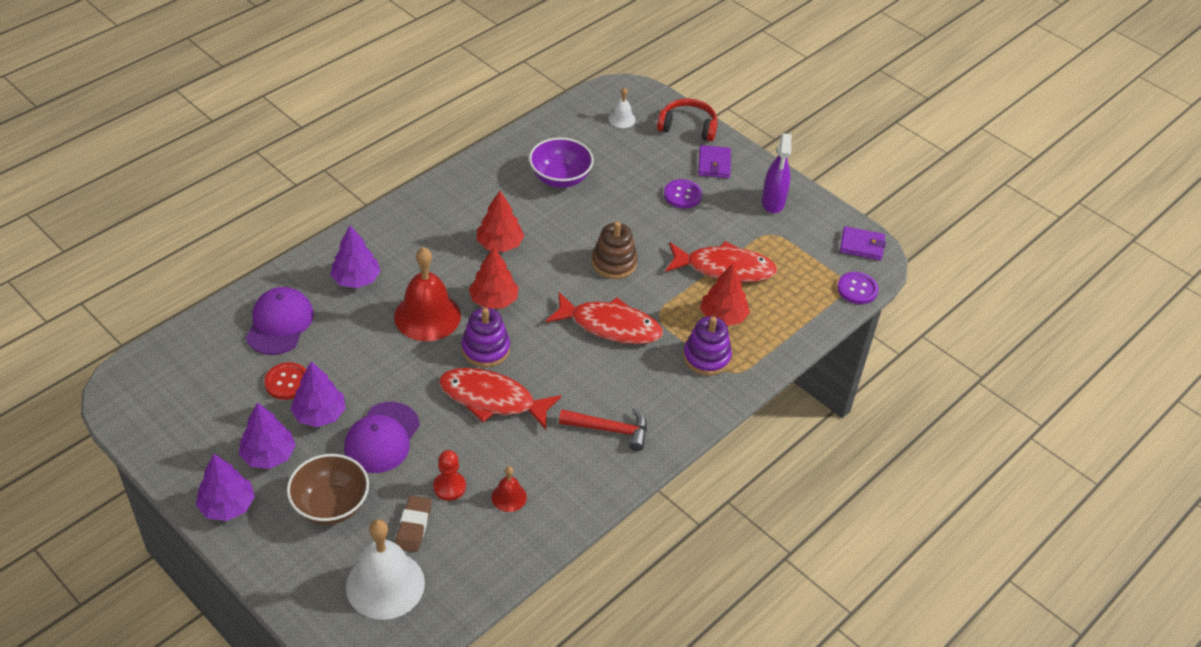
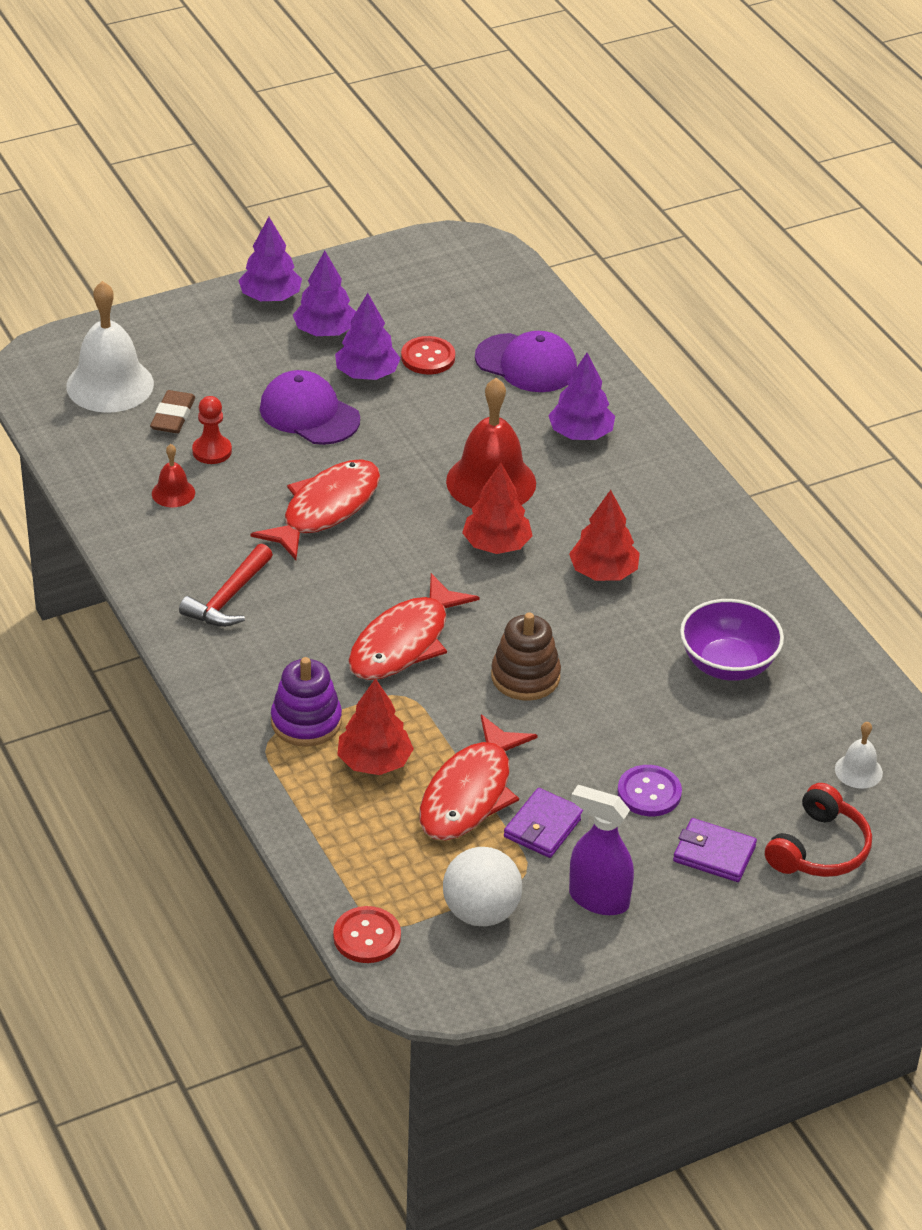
camera: 110 degrees right, 5 degrees down
brown bowl [287,454,369,525] -> none
brown eraser [395,495,432,552] -> brown eraser turned 75 degrees clockwise [150,390,195,433]
purple stacking toy [461,308,510,367] -> none
purple button [837,272,879,304] -> red button [333,906,401,963]
purple wallet [840,226,886,260] -> purple wallet moved to [504,788,584,858]
none -> white ball [443,847,522,927]

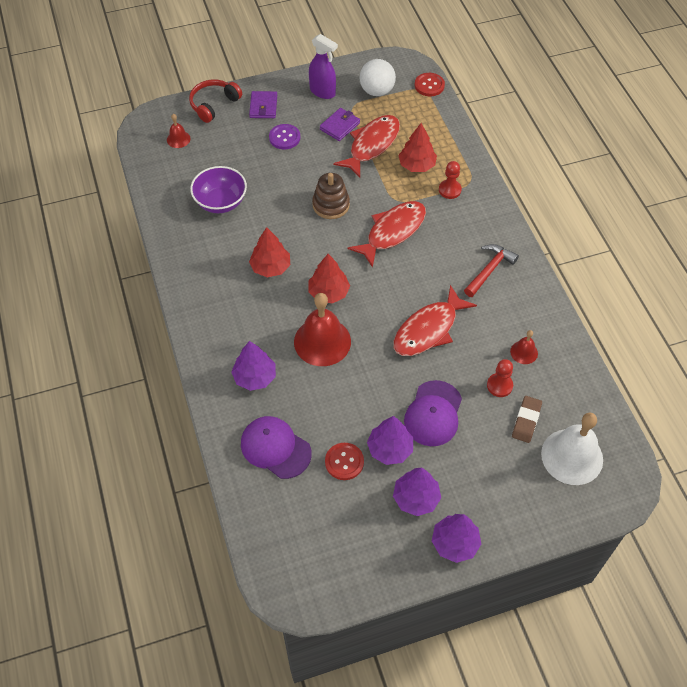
camera: 170 degrees left, 15 degrees up
purple cap [260,370,360,445] -> purple cap turned 60 degrees clockwise [404,380,462,446]
purple stacking toy [271,657,342,747] -> red pawn [439,161,462,199]
purple wallet [673,818,757,882] -> purple wallet turned 60 degrees clockwise [249,91,277,118]
white bell [835,722,883,789] -> red bell [167,114,191,148]

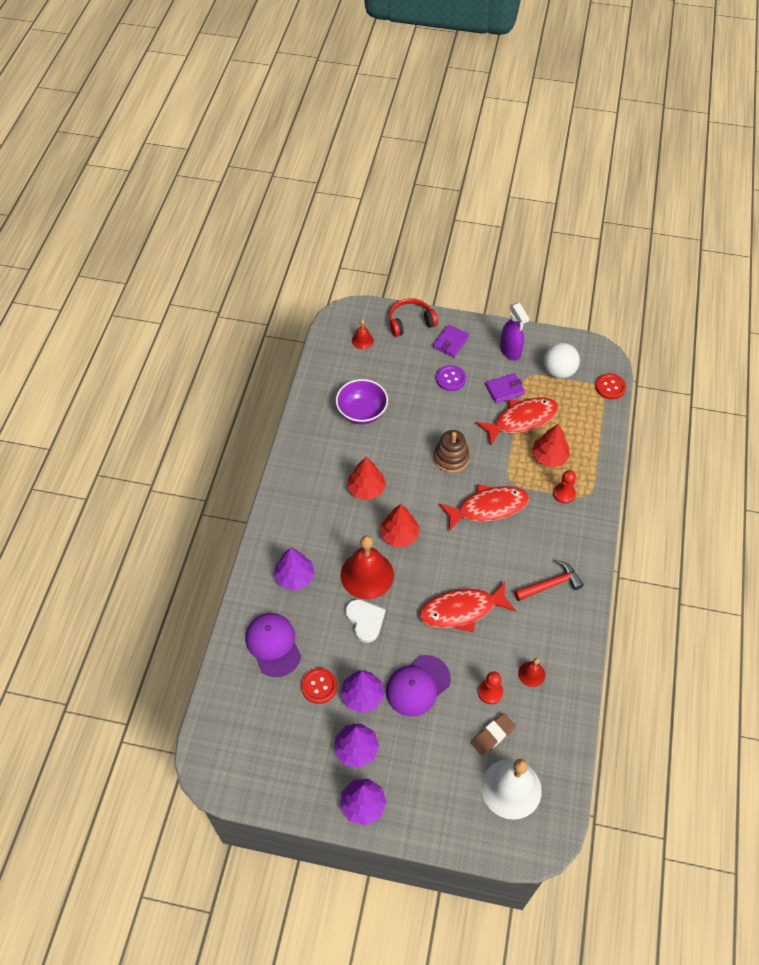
camera: 30 degrees right, 0 degrees up
none -> white heart [345,599,386,643]

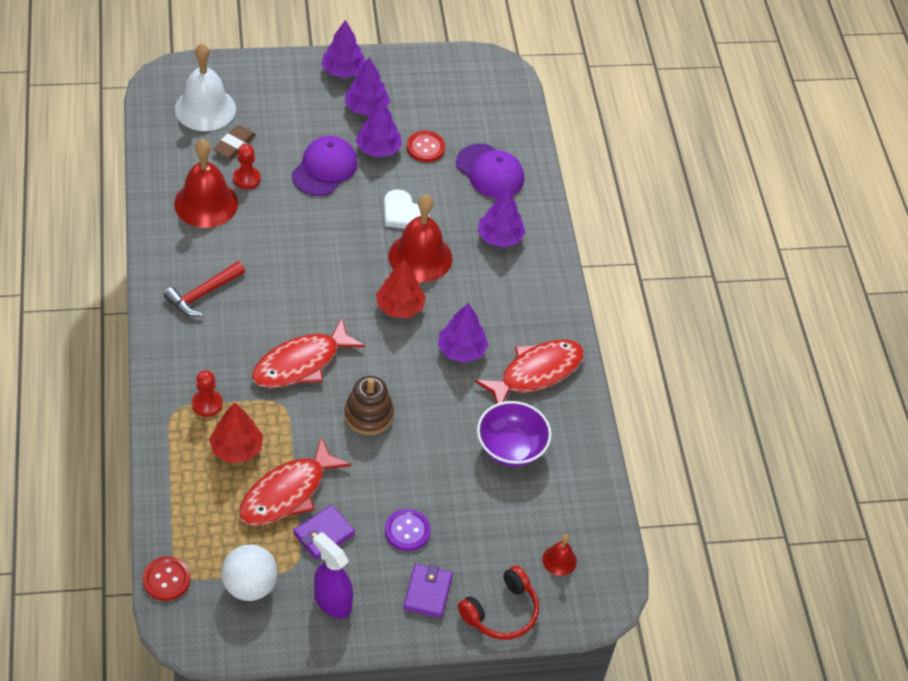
camera: 155 degrees right, 5 degrees down
red tree [347,457,386,500] -> purple tree [438,303,489,363]
red fish [419,581,516,632] -> red fish moved to [475,340,584,404]
red bell [518,658,545,687] -> red bell [174,139,238,228], size x2.09

